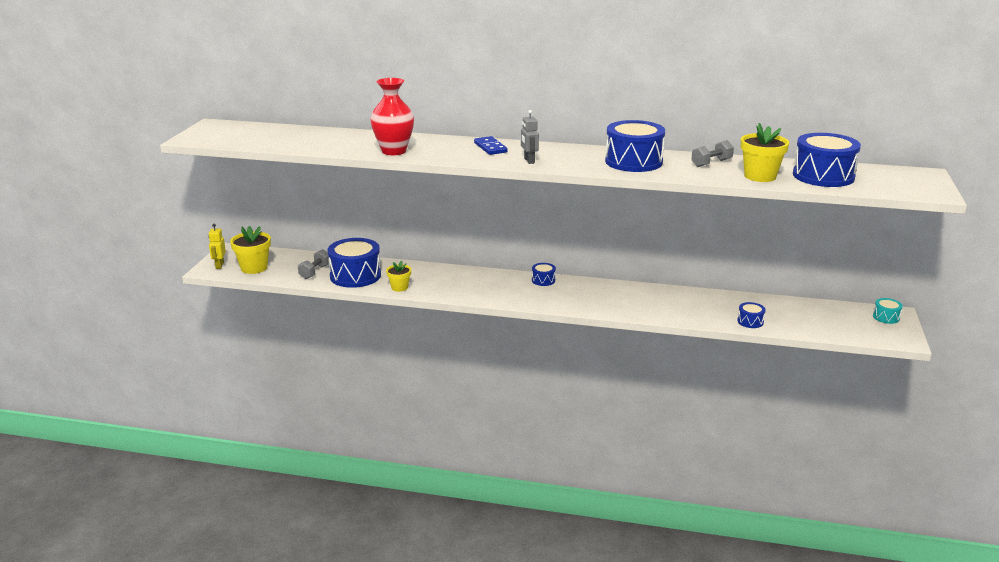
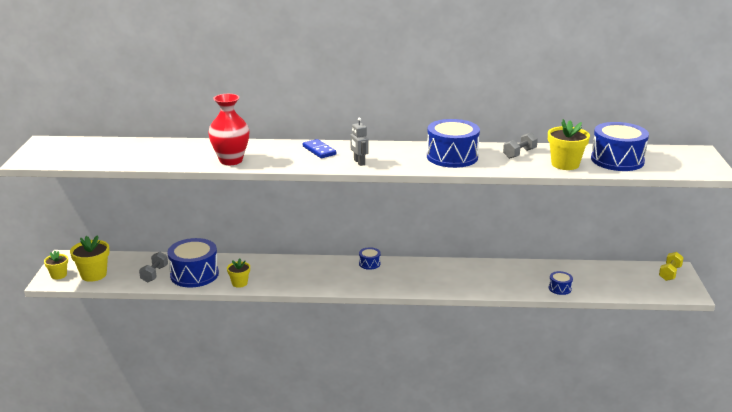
camera: 10 degrees left, 0 degrees up
yellow robot [209,224,226,269] -> yellow flower pot [44,251,68,279]
turquoise drum [873,298,903,324] -> yellow dumbbell [659,252,684,281]

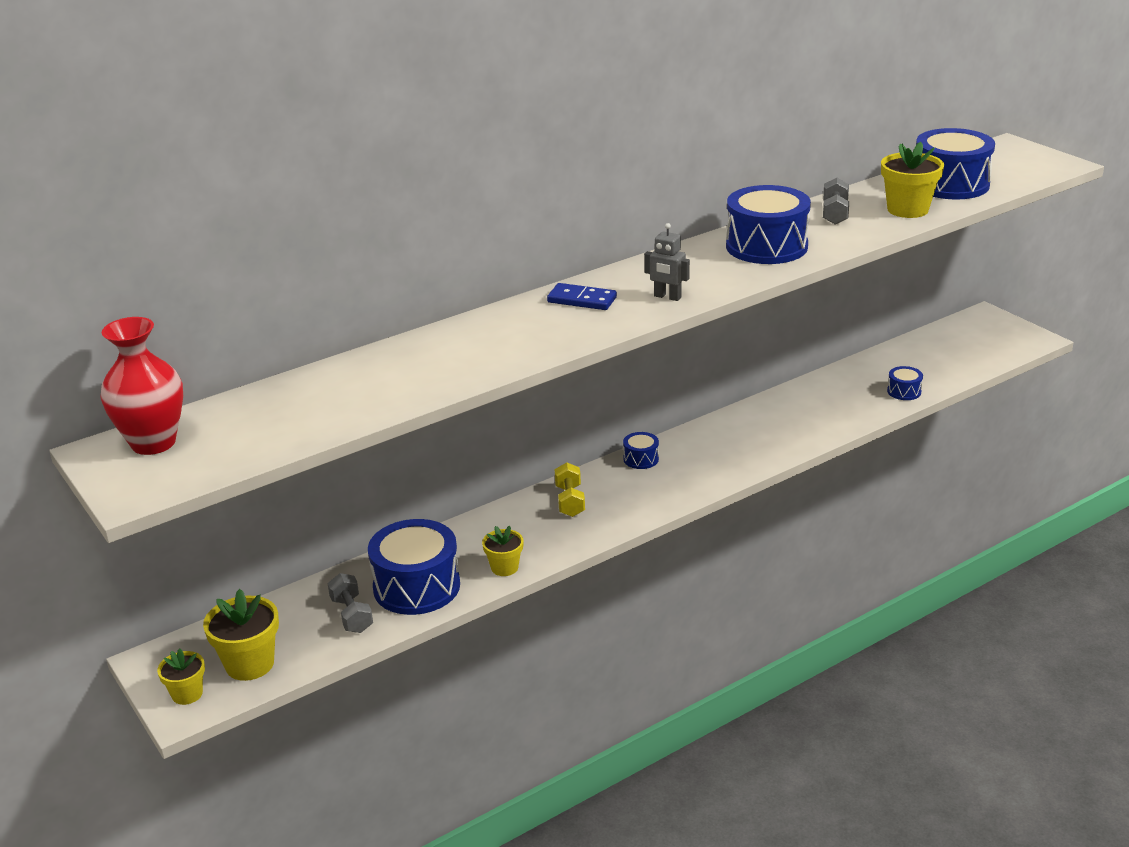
camera: 35 degrees left, 5 degrees up
red vase [208,94,250,165] -> red vase moved to [101,317,183,455]
yellow dumbbell [659,252,684,281] -> yellow dumbbell moved to [555,462,585,517]

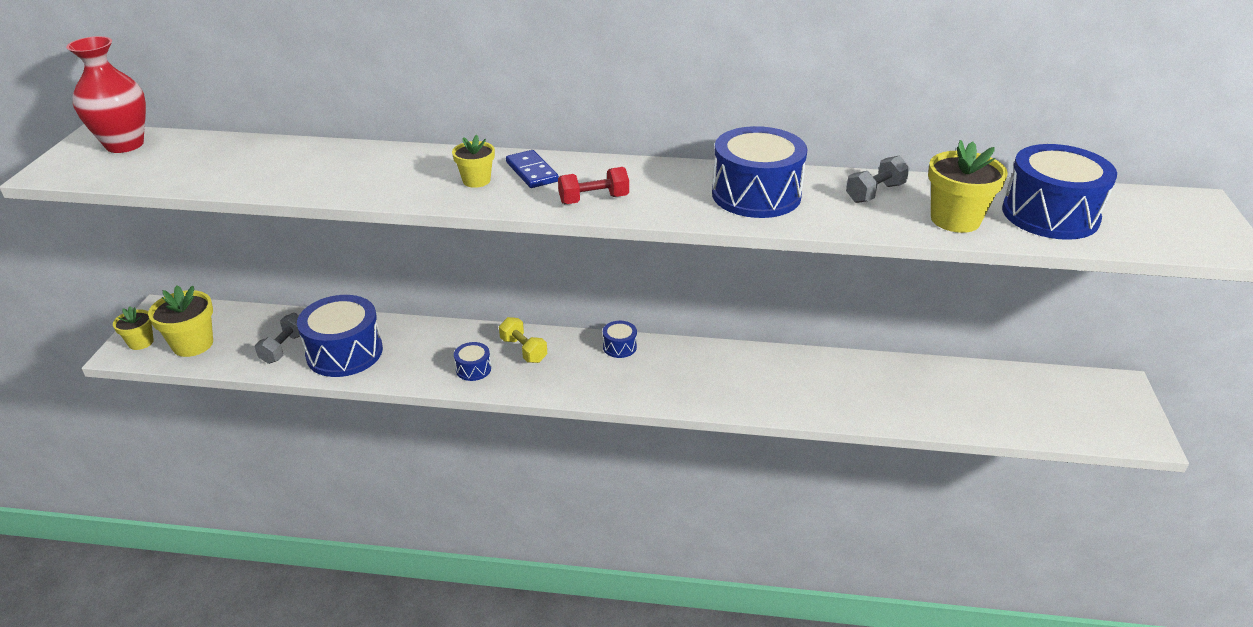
camera: 40 degrees right, 5 degrees up
yellow flower pot [482,526,524,576] -> yellow flower pot moved to [452,135,495,188]
yellow dumbbell [555,462,585,517] -> yellow dumbbell turned 75 degrees counterclockwise [499,317,547,363]
grey robot [644,223,690,301] -> red dumbbell [558,167,629,204]
blue drum [887,366,923,400] -> blue drum moved to [454,342,491,381]

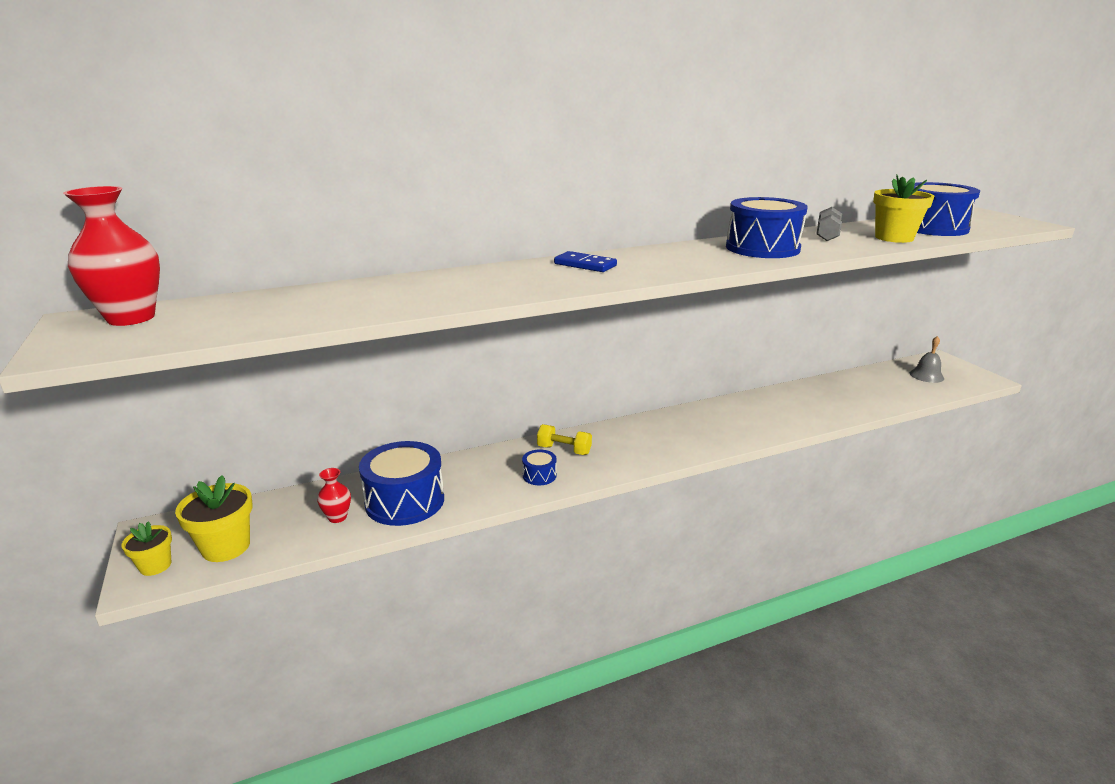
camera: 30 degrees left, 10 degrees down
grey dumbbell [255,313,300,364] -> red vase [317,468,351,523]
yellow flower pot [452,135,495,188] -> none
red dumbbell [558,167,629,204] -> none
blue drum [603,321,637,358] -> none
none -> grey bell [910,336,944,383]

